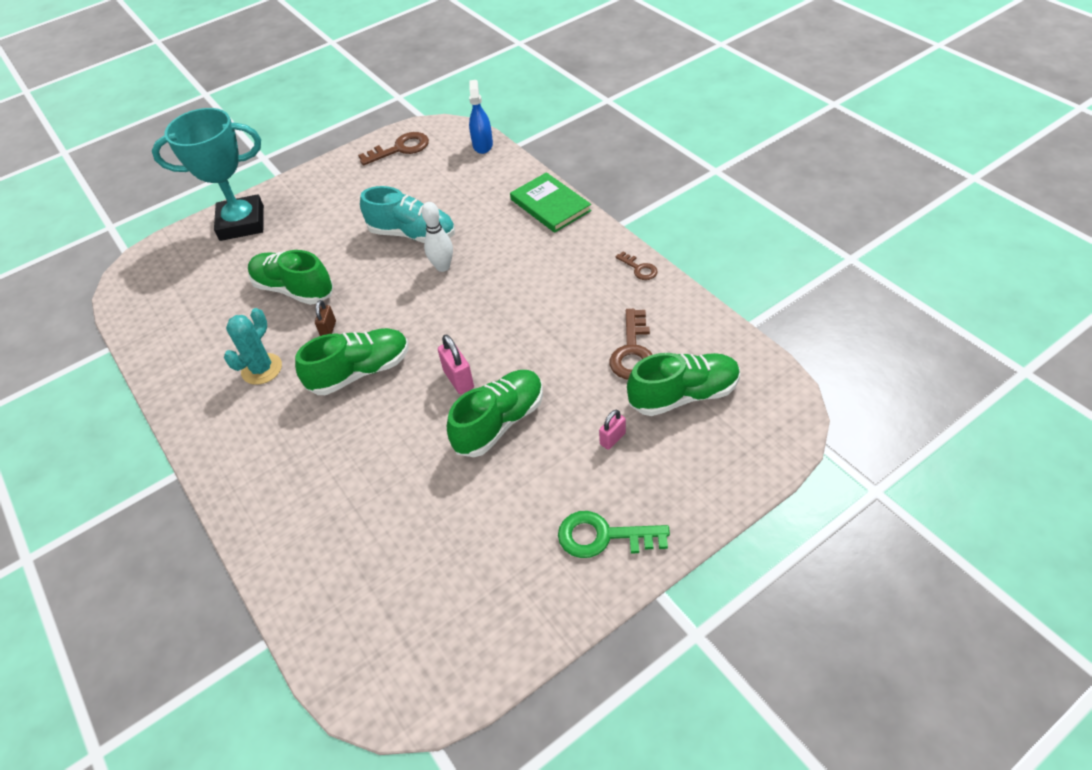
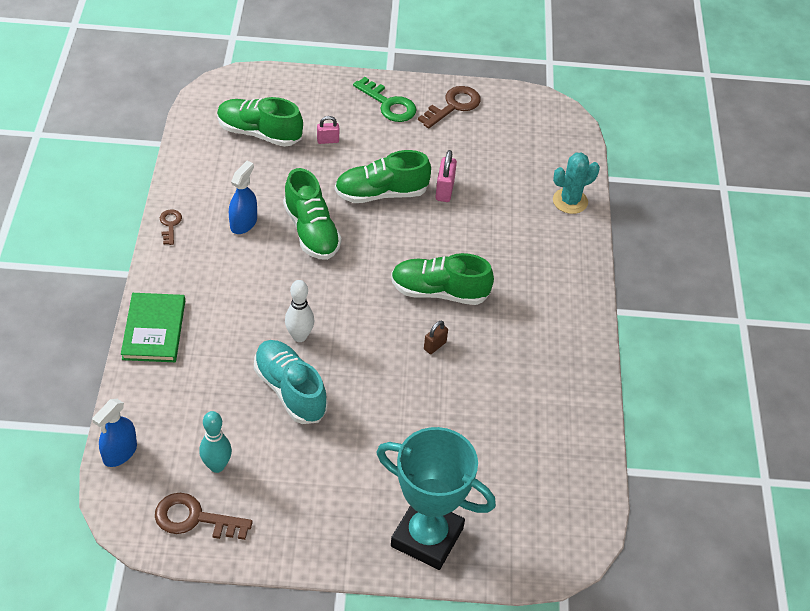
camera: 150 degrees left, 0 degrees up
turquoise cactus [224,308,282,385] -> turquoise cactus moved to [553,153,600,214]
green shoe [248,250,333,305] -> green shoe moved to [283,168,342,260]
pink padlock [438,334,474,394] -> pink padlock moved to [435,150,457,202]
brown key [609,309,653,380] -> brown key moved to [418,86,481,128]
none -> turquoise bowling pin [199,411,232,473]
none -> blue spray bottle [229,161,257,234]

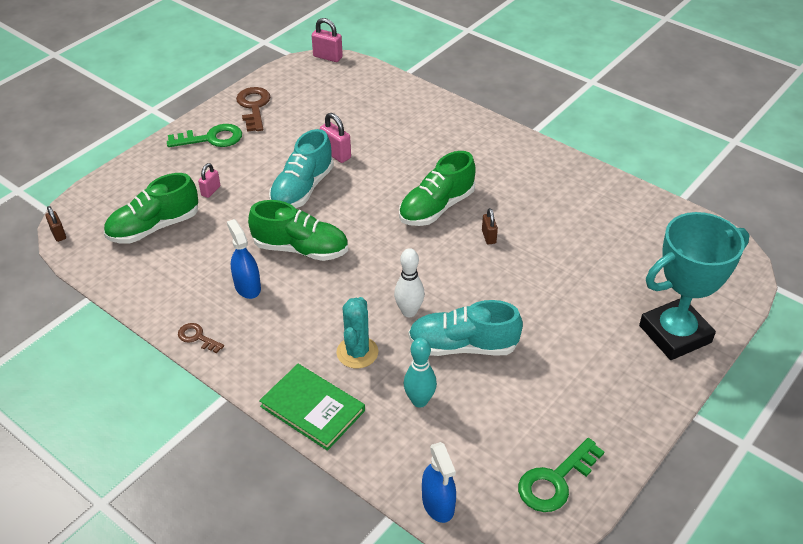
camera: 50 degrees left, 5 degrees down
brown key [155,493,253,540] -> green key [518,438,604,512]
turquoise bowling pin [199,411,232,473] -> turquoise bowling pin moved to [404,338,437,407]
green shoe [335,150,431,203] -> turquoise shoe [269,129,334,208]
turquoise cactus [553,153,600,214] -> turquoise cactus moved to [337,297,378,368]
none -> brown padlock [46,206,66,242]
none -> pink padlock [312,18,343,62]

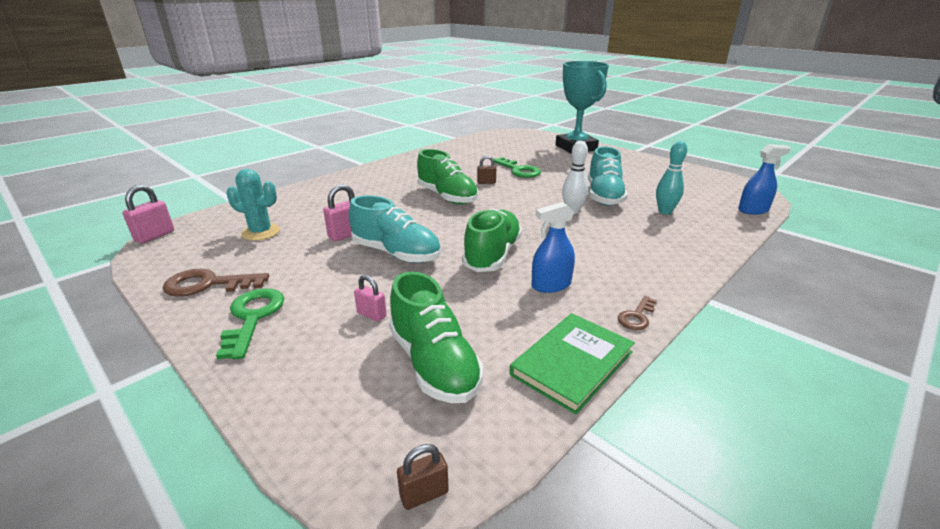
camera: 85 degrees left, 15 degrees down
green book [259,364,365,451] -> green book moved to [509,313,635,414]
turquoise cactus [337,297,378,368] -> turquoise cactus moved to [226,169,280,241]
green key [518,438,604,512] -> green key moved to [494,157,541,178]

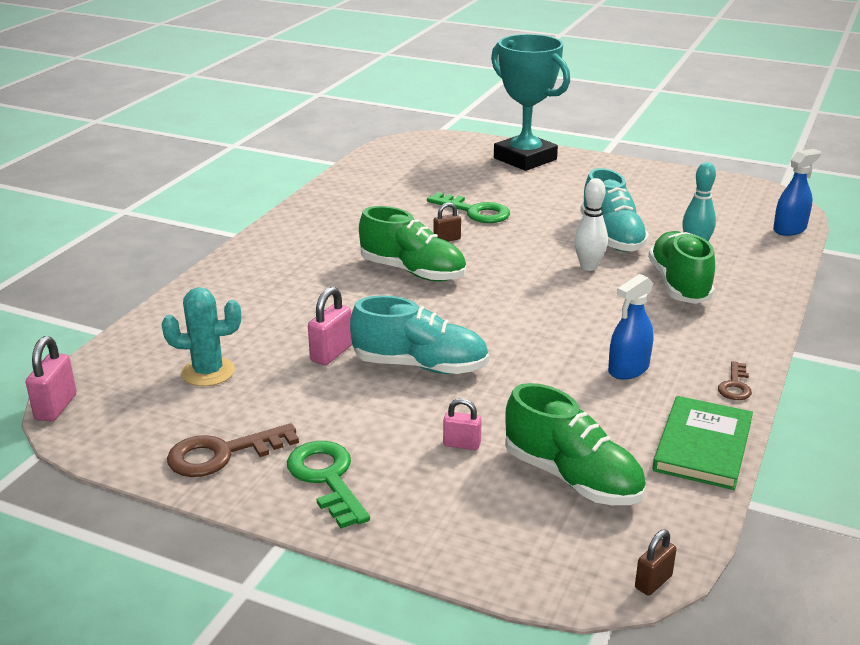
camera: 20 degrees left, 0 degrees up
green shoe [462,209,522,272] -> green shoe moved to [648,231,715,304]

